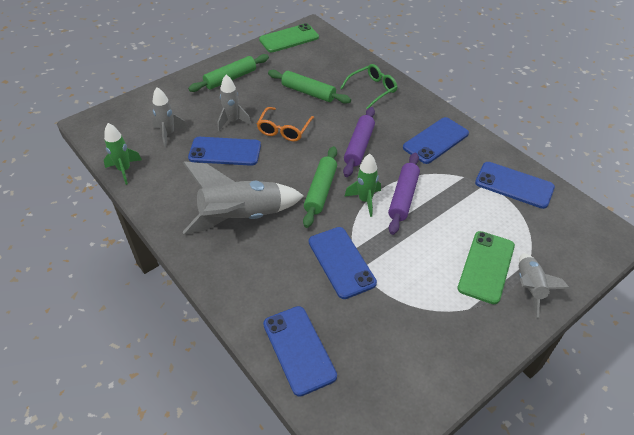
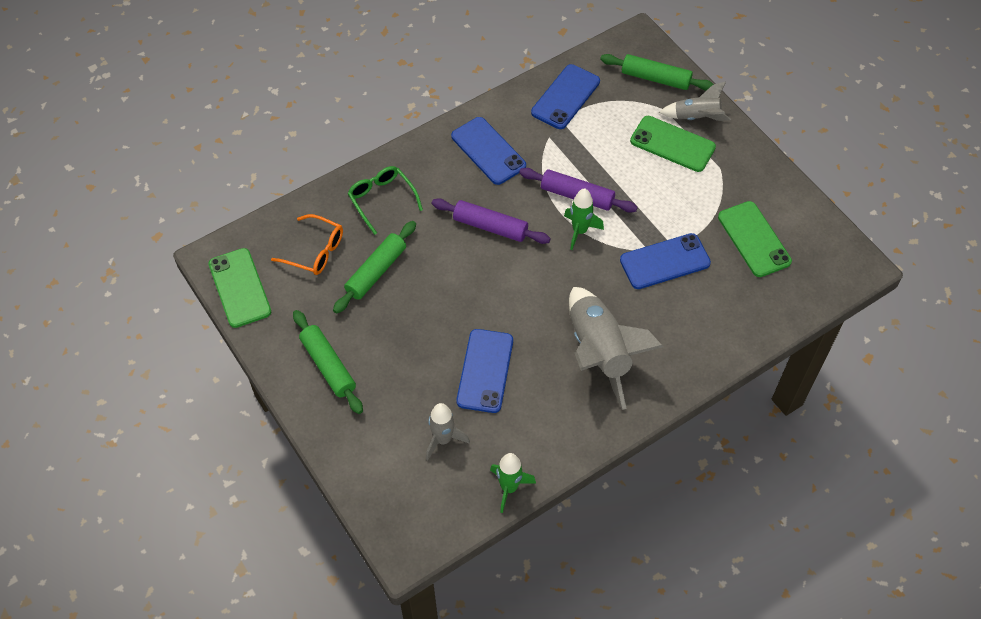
camera: 85 degrees left, 10 degrees up
grey rocket [218,75,251,131] -> none
orange glasses [257,107,314,141] -> orange glasses moved to [271,214,343,275]
blue phone [263,306,337,397] -> none
green rolling pin [303,146,337,228] -> green rolling pin moved to [600,54,714,91]
none -> green phone [718,201,792,277]

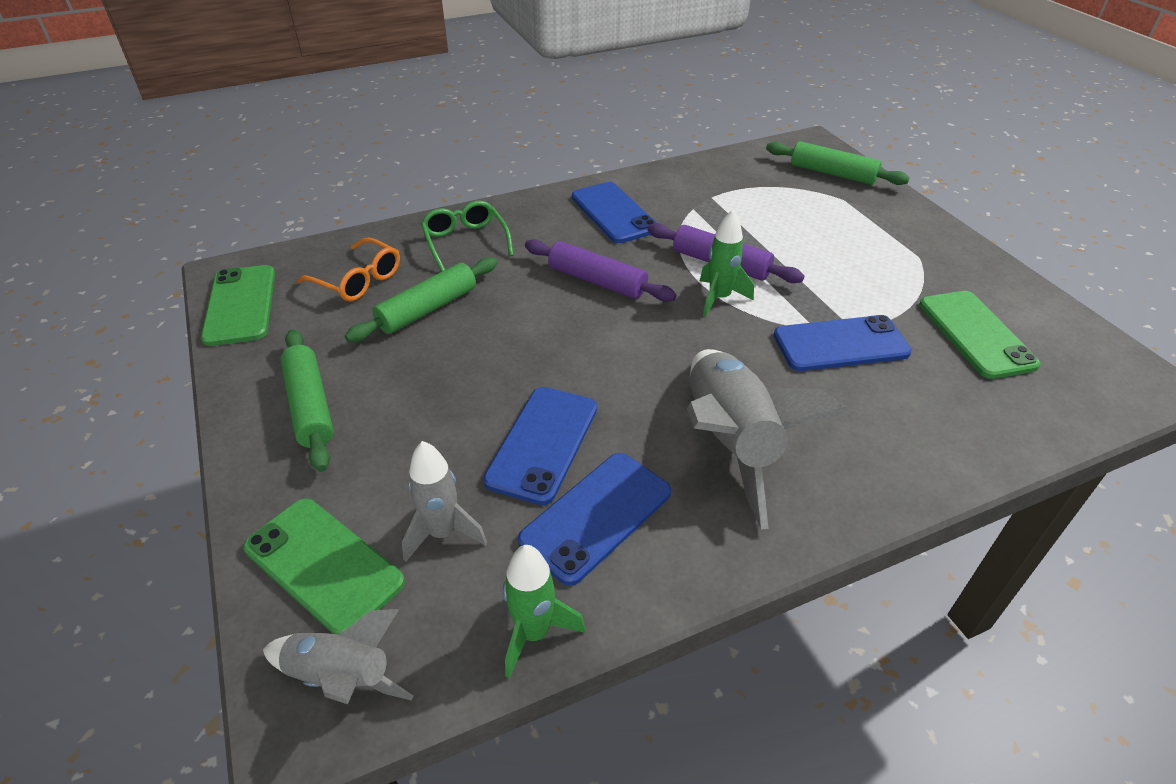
camera: 10 degrees right, 15 degrees down
blue phone [531,64,600,129] -> blue phone moved to [518,453,671,586]
green phone [630,116,716,172] -> green phone moved to [243,498,405,635]
grey rocket [659,82,731,121] -> grey rocket moved to [263,609,414,704]

